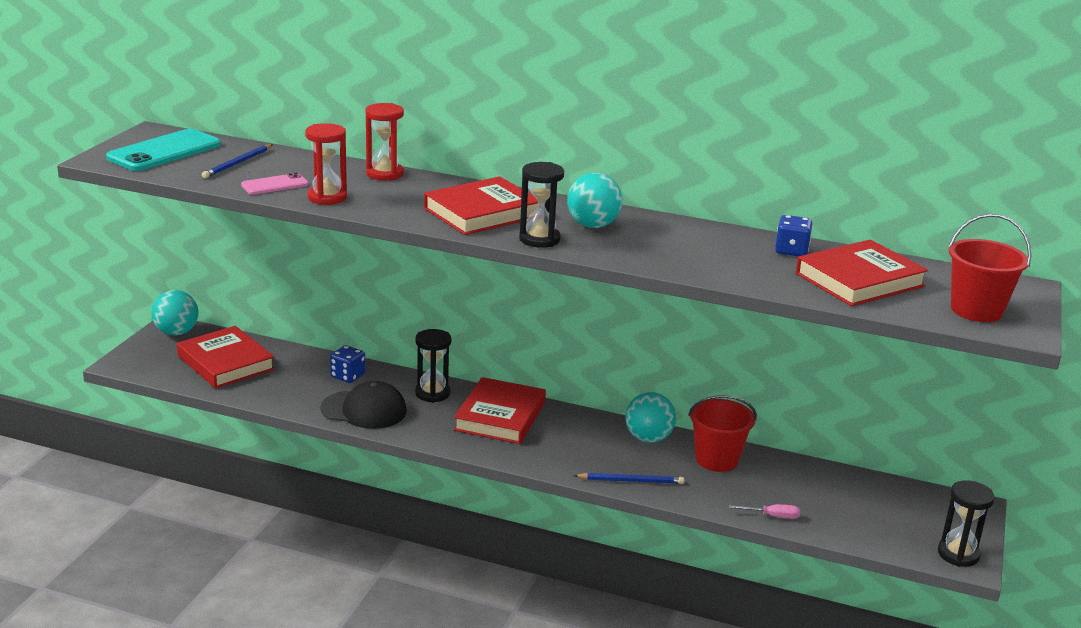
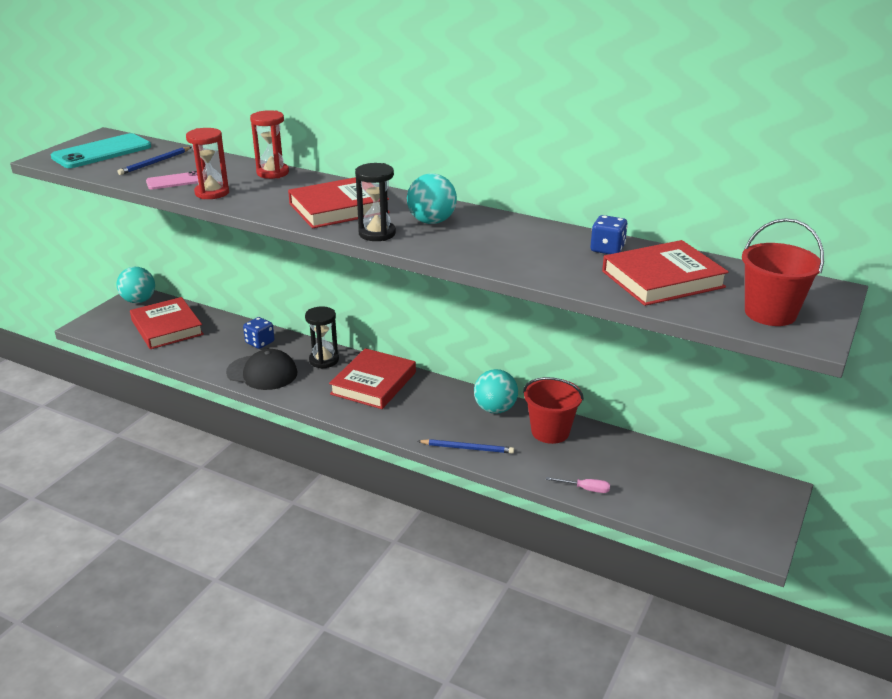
camera: 10 degrees right, 5 degrees up
black hourglass [938,480,995,567] -> none

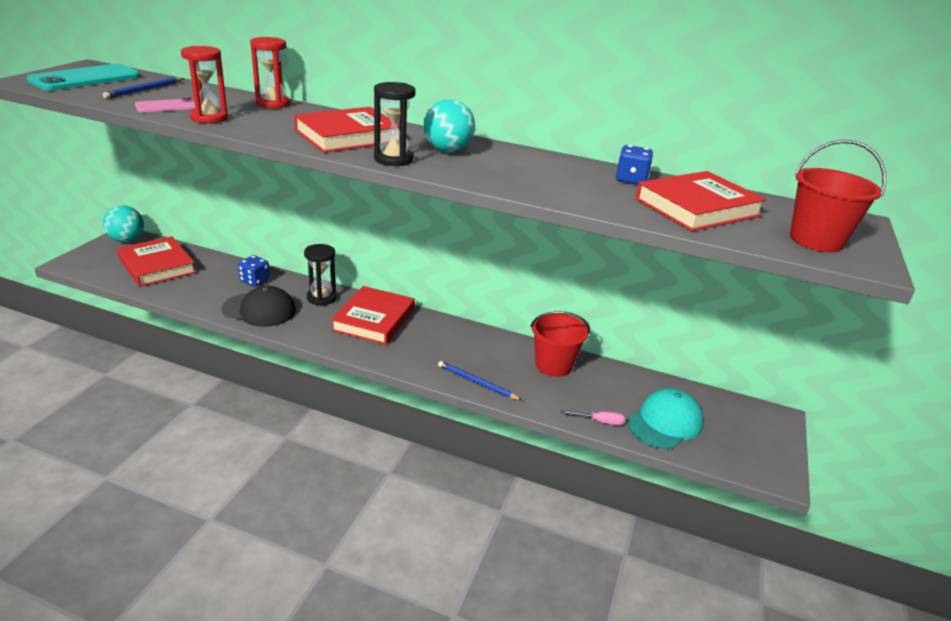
camera: 10 degrees left, 0 degrees up
blue pencil [418,439,514,454] -> blue pencil turned 150 degrees counterclockwise [438,361,522,400]
turquoise ball [474,369,518,414] -> none
none -> turquoise cap [628,388,704,449]

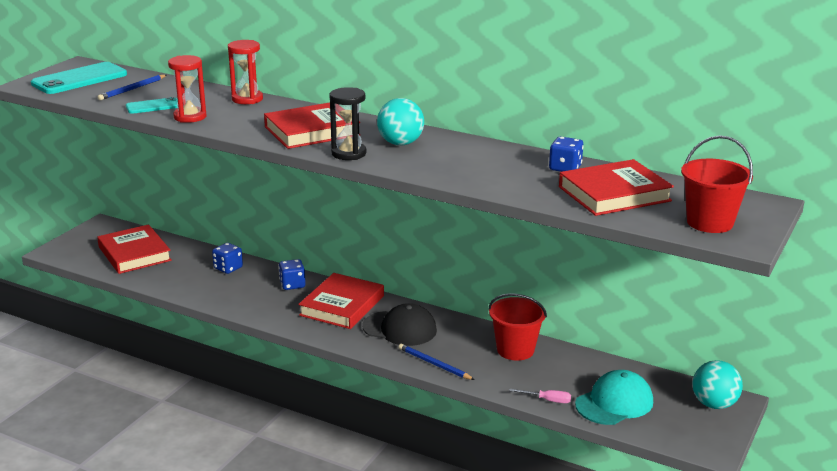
camera: 10 degrees right, 5 degrees down
turquoise ball [103,205,144,242] -> turquoise ball moved to [692,360,743,409]
pink phone [135,98,195,112] -> turquoise phone [126,97,178,114]
black cap [222,286,296,327] -> black cap moved to [362,303,437,346]
black hourglass [304,244,337,306] -> blue dice [279,259,306,290]

